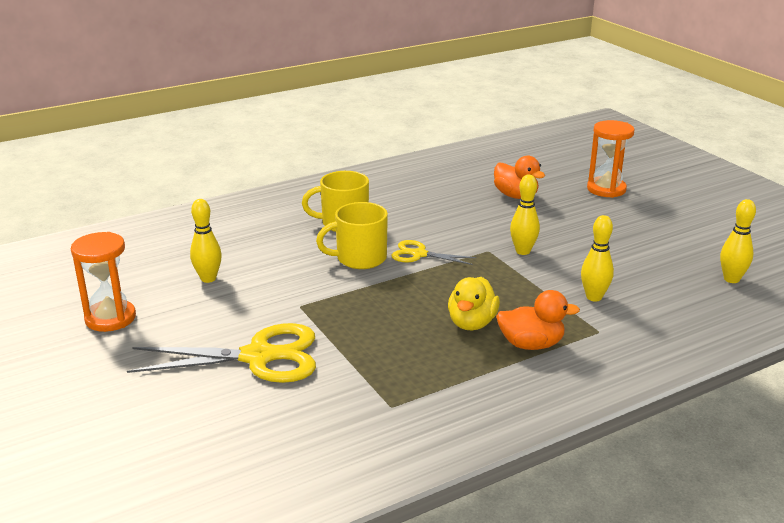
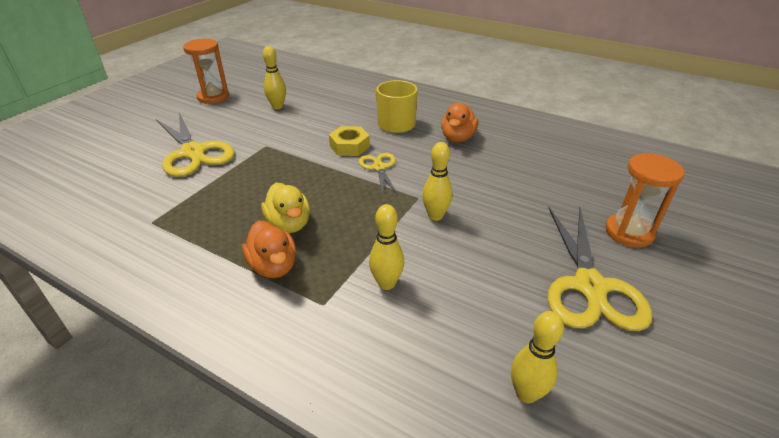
camera: 60 degrees right, 10 degrees up
yellow mug [316,202,388,269] -> yellow nut [329,126,370,156]
yellow duck [448,277,500,330] -> yellow duck turned 105 degrees counterclockwise [261,183,310,233]
orange duck [494,155,545,199] -> orange duck moved to [441,103,478,142]
none -> yellow scissors [547,207,652,331]

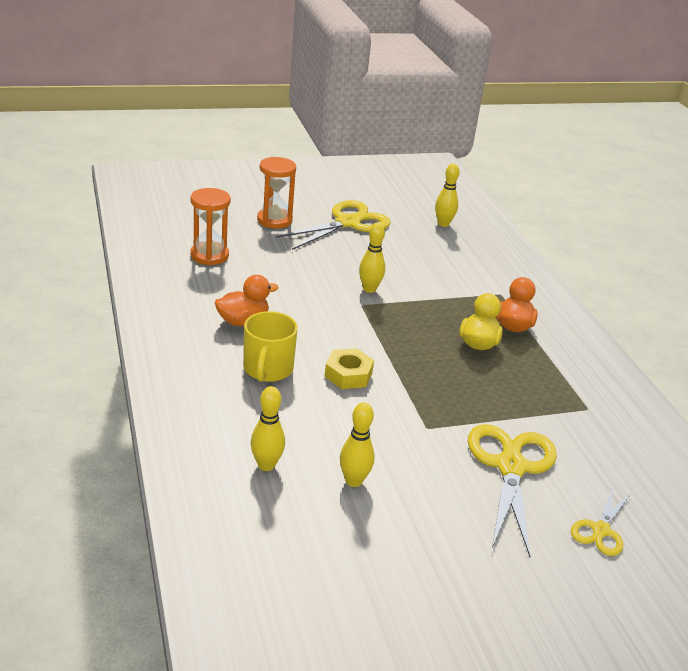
camera: 140 degrees left, 5 degrees down
orange hourglass [183,39,229,104] -> orange hourglass moved to [190,188,231,265]
yellow scissors [359,153,398,195] -> yellow scissors moved to [571,487,631,556]
yellow bowling pin [369,204,404,290] -> yellow bowling pin moved to [251,386,285,471]

